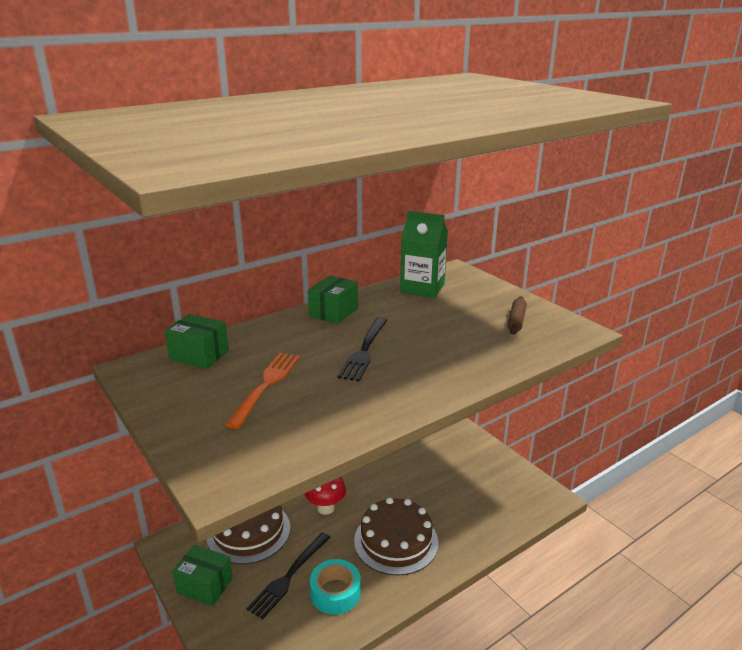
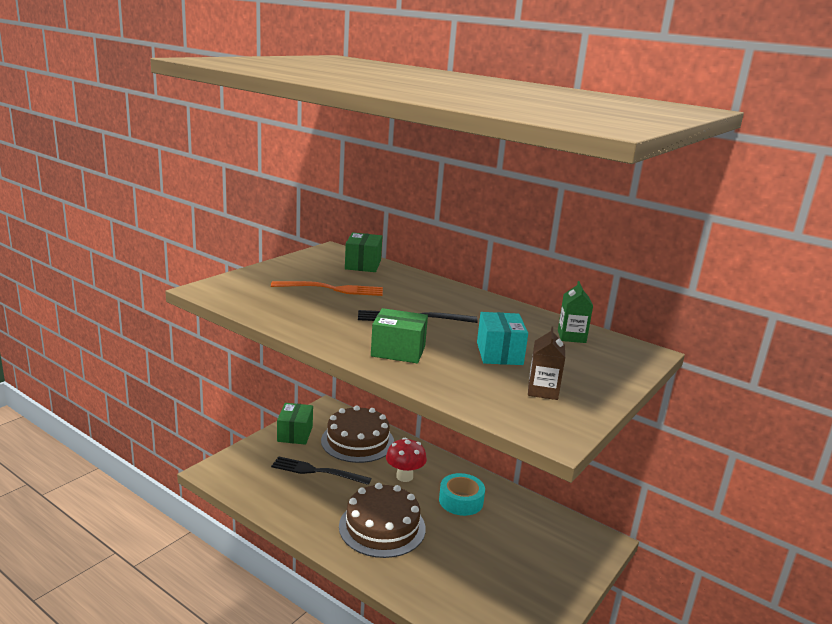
camera: 70 degrees right, 5 degrees down
green box [308,275,358,324] -> green box moved to [371,308,428,363]
turquoise tape [310,559,361,615] -> turquoise tape moved to [439,473,485,516]
green carton [400,211,448,298] -> green carton [558,281,593,343], size x0.59
brown rolling pin [507,296,527,335] -> brown carton [528,327,565,400]
none -> turquoise box [477,312,528,365]

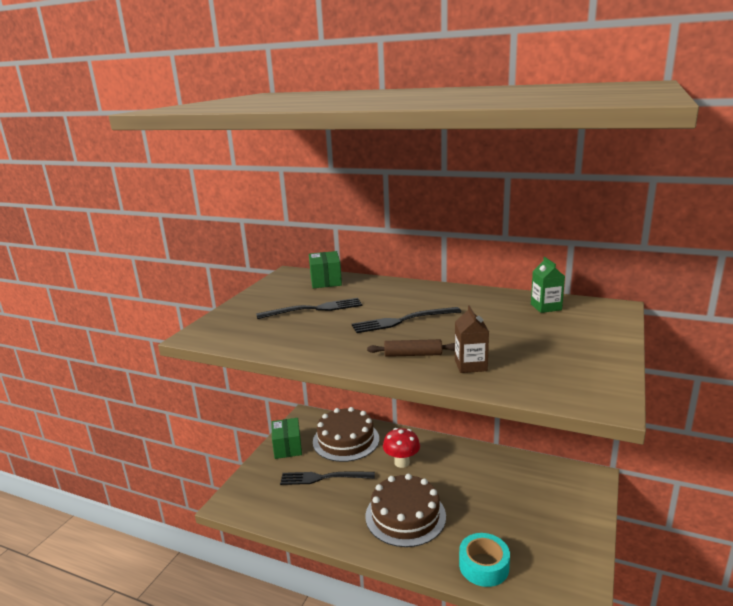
camera: 10 degrees left, 0 degrees up
orange fork [271,281,383,296] -> black fork [256,298,362,319]
green box [371,308,428,363] -> brown rolling pin [367,339,455,357]
turquoise tape [439,473,485,516] -> turquoise tape moved to [459,533,510,587]
turquoise box [477,312,528,365] -> none
brown carton [528,327,565,400] -> brown carton moved to [455,305,489,373]

